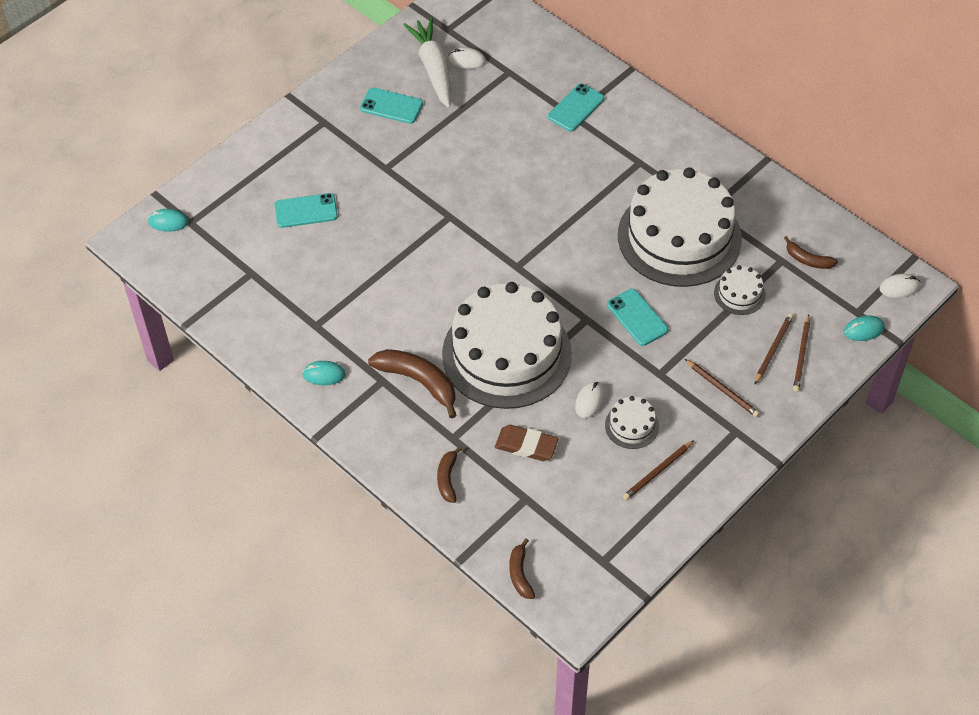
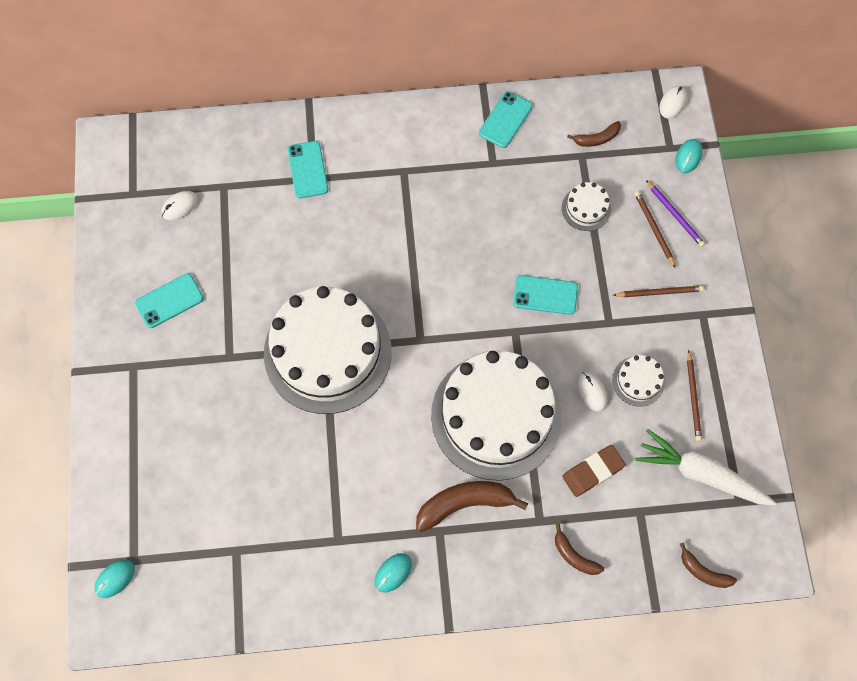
camera: 50 degrees left, 15 degrees up
turquoise phone [274,193,338,228] -> turquoise phone moved to [479,91,532,148]
white carrot [403,17,451,108] -> white carrot moved to [635,429,776,506]
white cake [618,167,742,287] -> white cake moved to [264,286,392,414]
brown pencil [793,314,810,392] -> purple pencil [646,180,705,247]

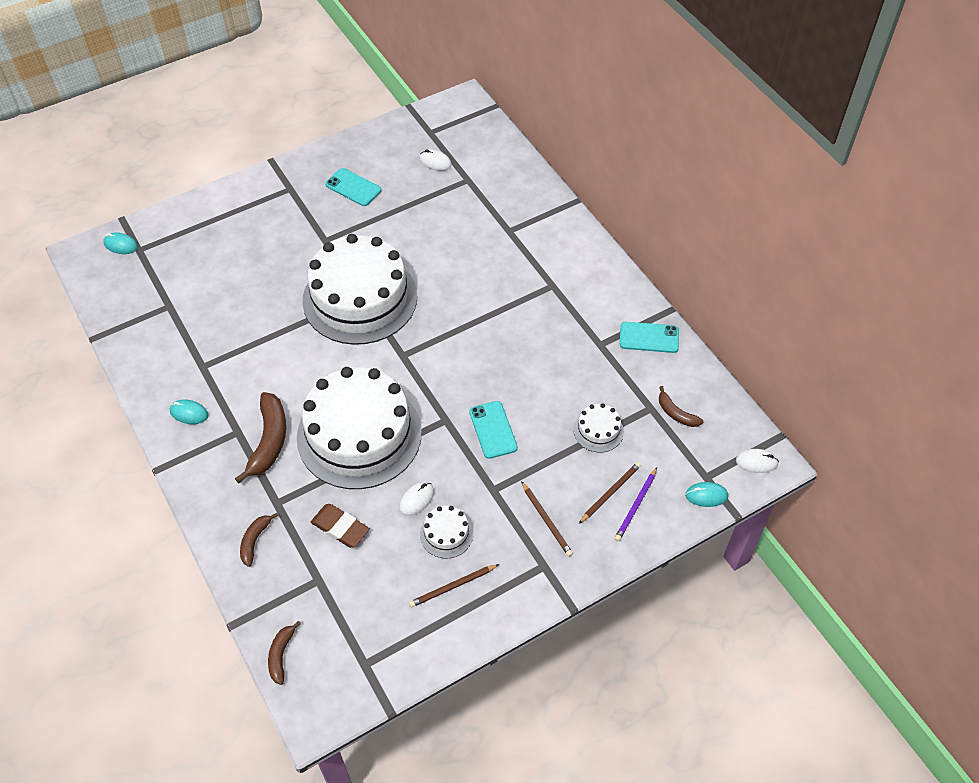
camera: 65 degrees right, 15 degrees down
turquoise phone [288,141,328,198] -> none
brown banana [416,481,528,532] -> brown banana turned 45 degrees clockwise [235,392,286,483]
white carrot [635,429,776,506] -> none

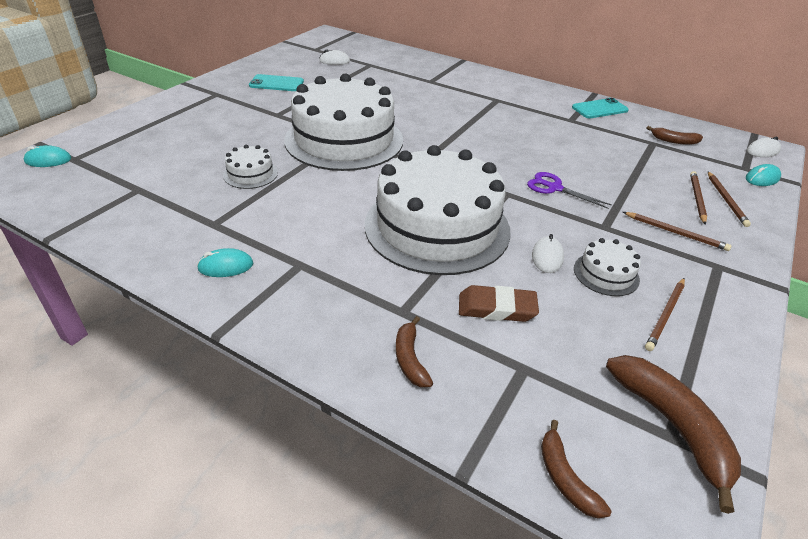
camera: 30 degrees left, 15 degrees down
brown banana [235,392,286,483] -> brown banana moved to [606,355,741,514]
turquoise phone [469,401,518,459] -> purple scissors [527,172,612,209]
white cake [573,403,624,452] -> white cake moved to [223,145,278,189]
purple pencil [614,467,657,541] -> brown pencil [708,172,751,227]

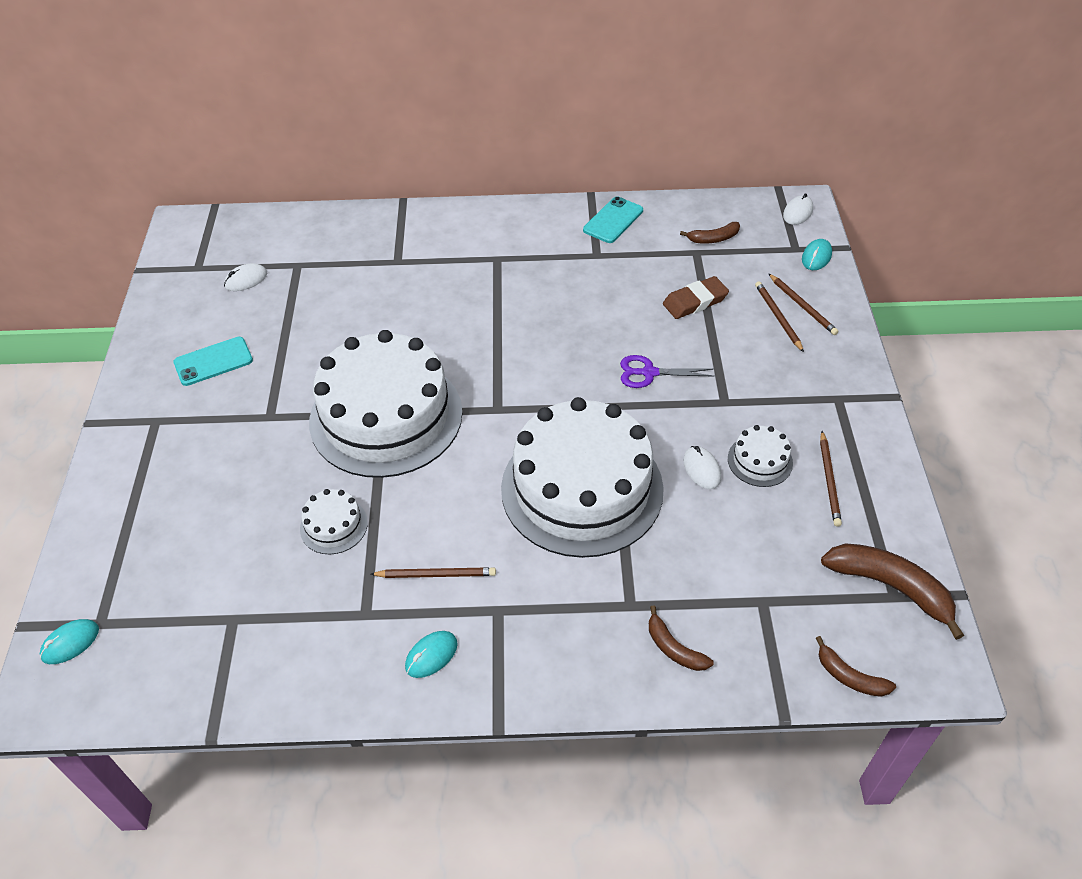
camera: 30 degrees left, 10 degrees up
brown eraser [459,285,539,322] -> brown eraser moved to [663,276,729,319]
brown pencil [623,212,731,251] -> brown pencil moved to [370,567,496,578]

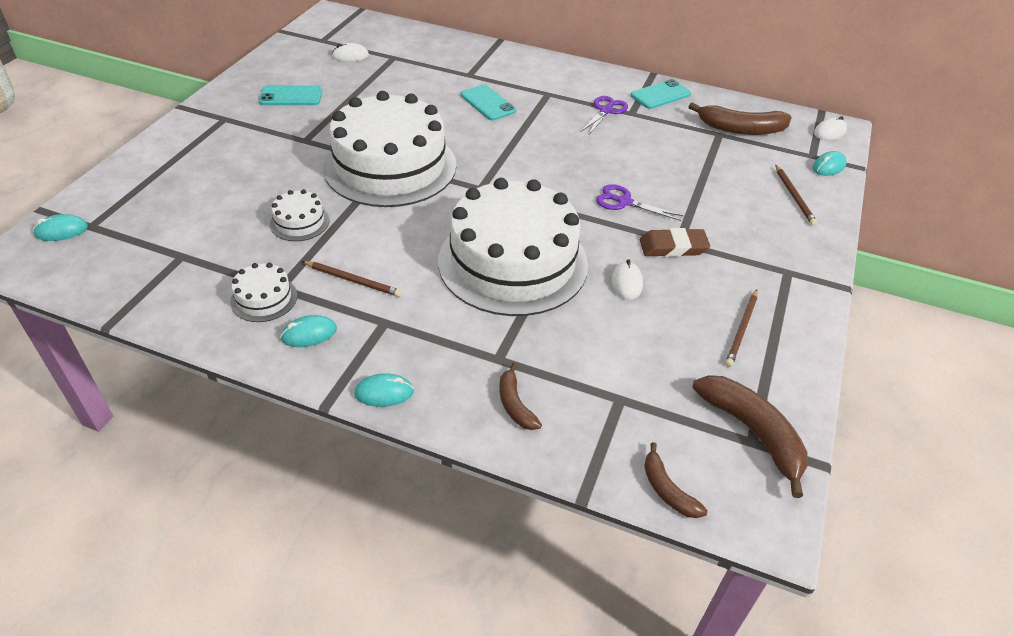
camera: 20 degrees right, 5 degrees down
brown eraser [663,276,729,319] -> brown eraser moved to [640,228,710,257]
brown banana [680,222,740,243] -> brown banana [688,102,792,135], size x1.78
white cake [728,425,793,487] -> white cake moved to [230,263,297,322]
brown pencil [755,282,804,352] -> none
none -> turquoise mouse [354,373,414,407]
none -> turquoise phone [461,84,516,120]
none -> purple scissors [581,96,628,136]

